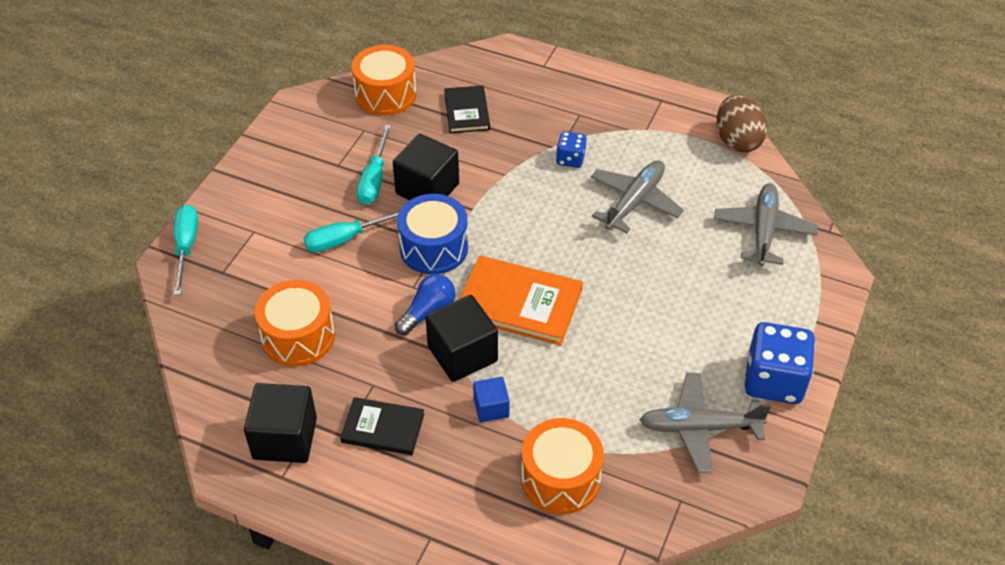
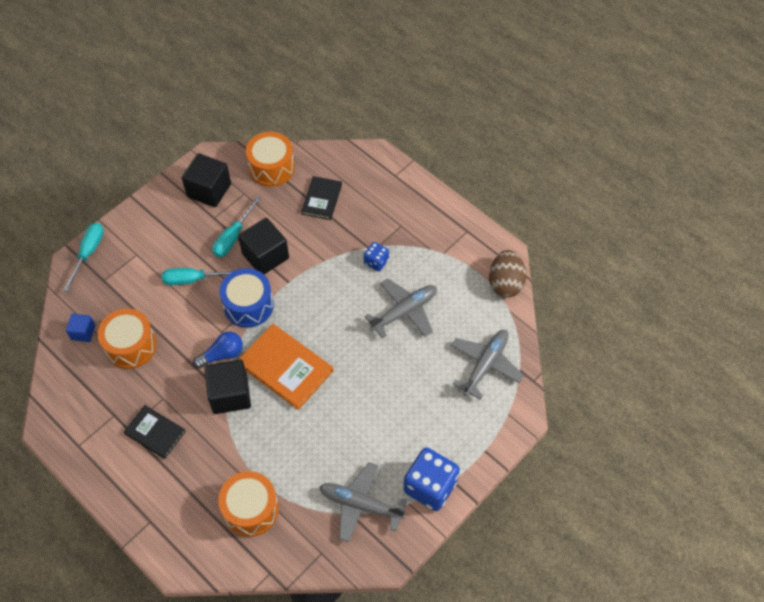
camera: 20 degrees right, 10 degrees up
black cube [244,383,317,463] -> black cube moved to [182,153,231,207]
blue cube [473,377,510,423] -> blue cube moved to [66,313,95,342]

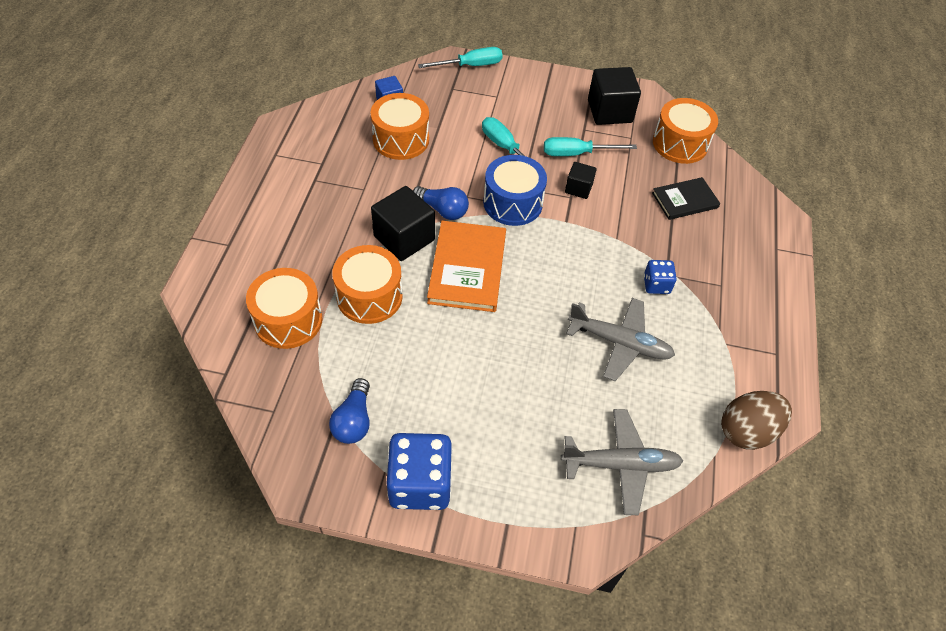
camera: 55 degrees right, 5 degrees down
black book [124,405,186,459] -> none
black cube [238,218,289,274] -> black cube [565,162,597,199], size x0.55
grey plane [319,462,407,542] -> blue light bulb [329,378,370,444]
none -> orange drum [332,245,403,324]

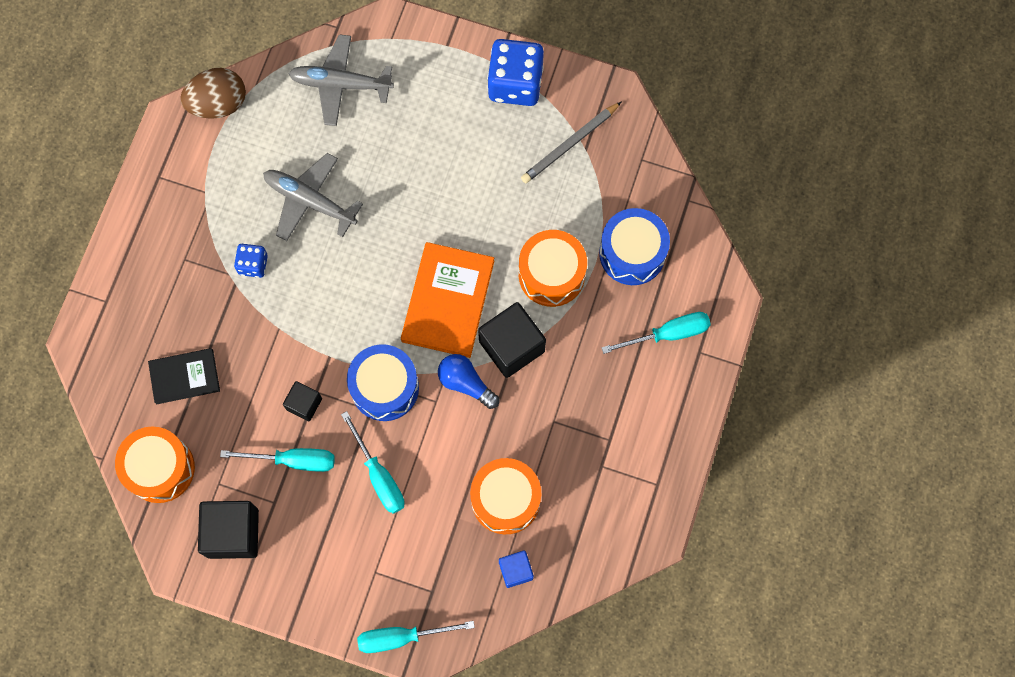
camera: 170 degrees left, 20 degrees up
orange drum [246,268,322,349] -> blue drum [599,208,670,285]
blue light bulb [329,378,370,444] -> grey pencil [521,101,622,183]
none -> turquoise screwdriver [601,312,711,354]

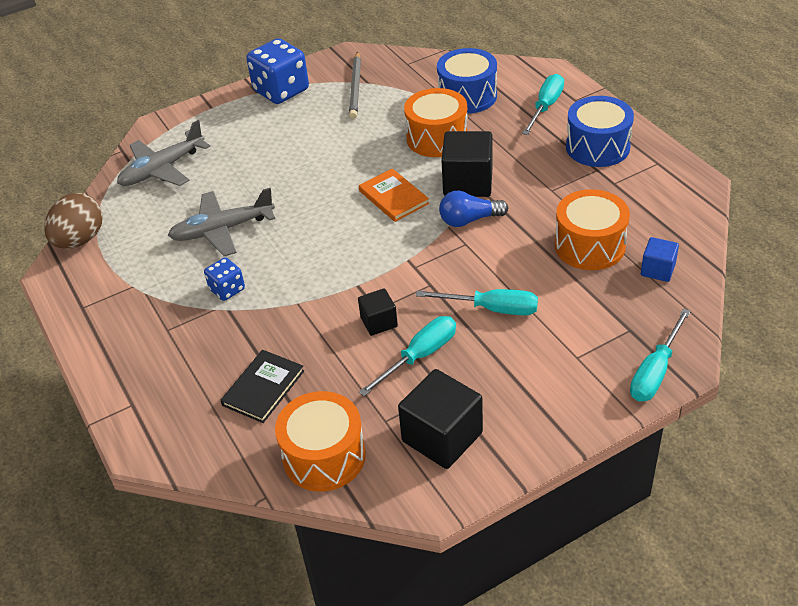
camera: 45 degrees left, 30 degrees down
blue drum [347,344,419,421] -> blue drum moved to [566,96,634,167]
orange book [401,242,494,358] -> orange book [359,169,429,222], size x0.61

